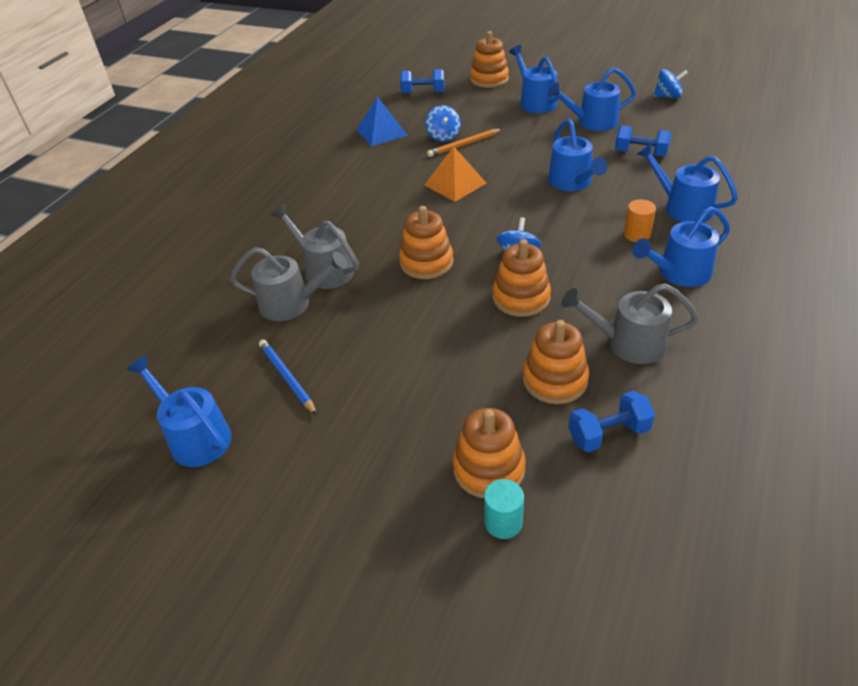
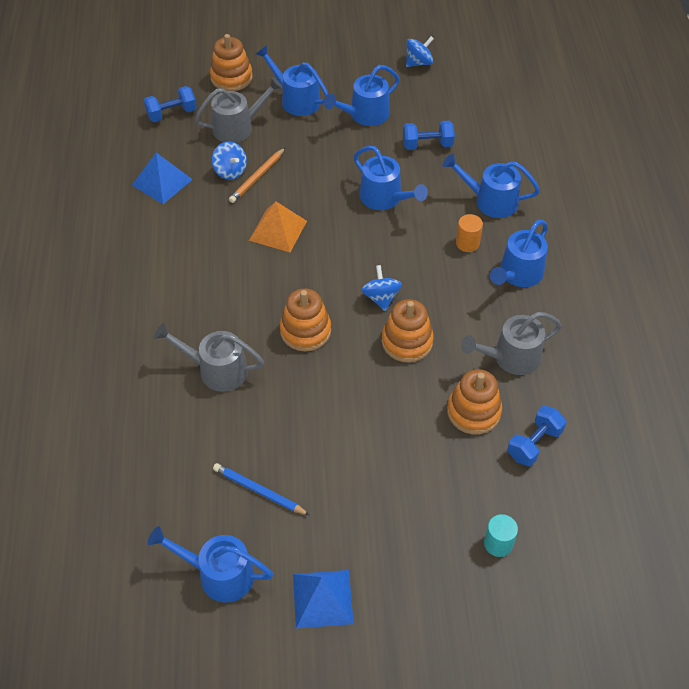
camera: 30 degrees left, 10 degrees up
grey watering can [230,247,348,321] -> grey watering can moved to [195,77,283,143]
orange stacking toy [452,408,526,498] -> none
none -> blue pyramid [293,570,354,629]

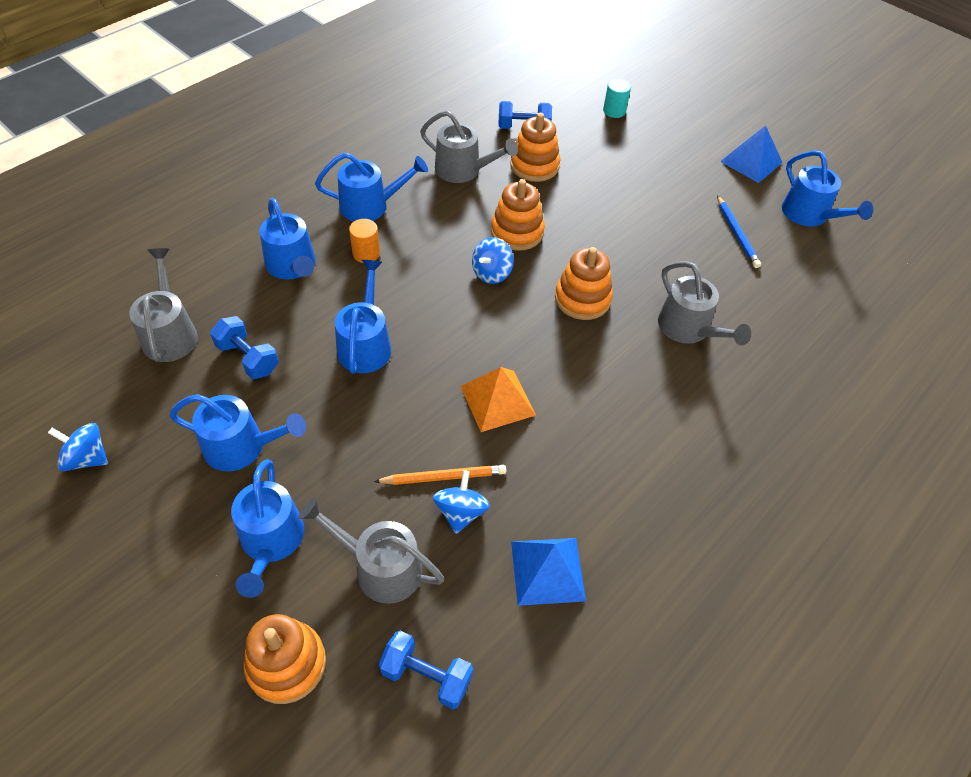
camera: 135 degrees left, 0 degrees up
none -> grey watering can [129,248,198,362]

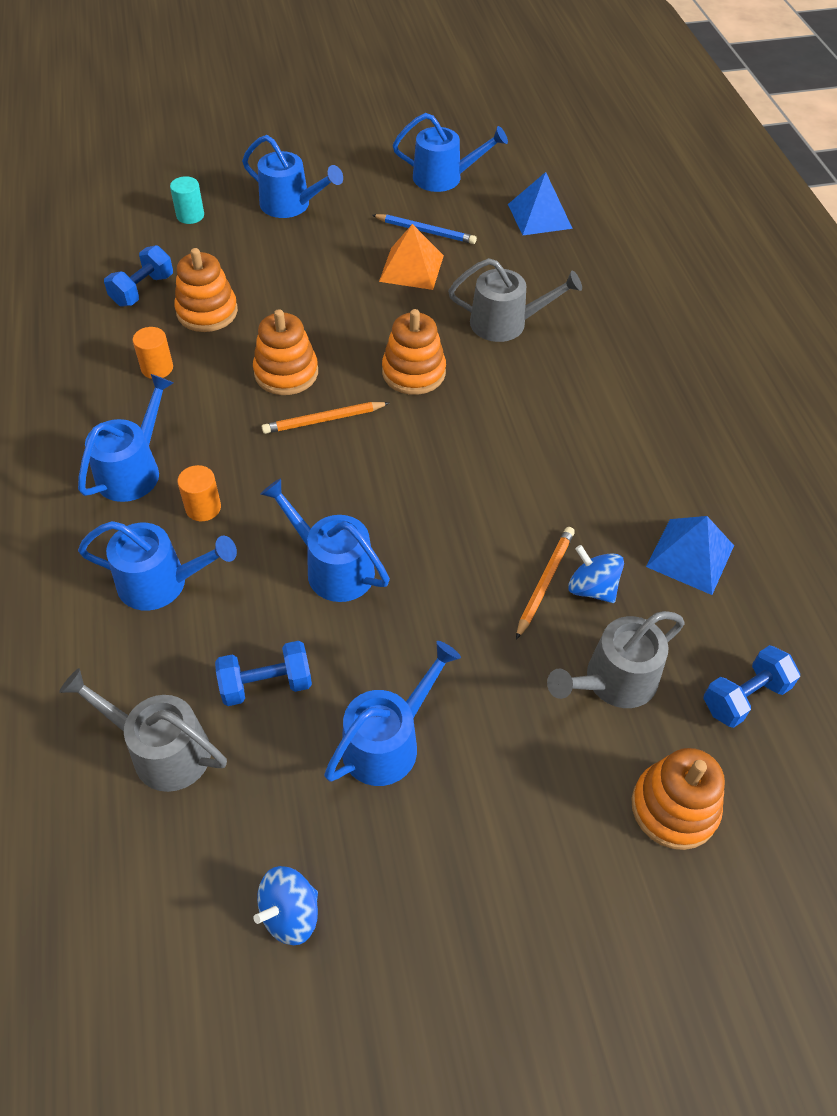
camera: 55 degrees left, 0 degrees up
blue watering can [231,459,304,598] -> blue watering can moved to [242,135,343,218]
grey watering can [420,111,518,183] -> orange cylinder [133,327,173,379]
orange pyramid [460,367,536,432] -> orange pyramid moved to [379,224,444,290]
blue spinning top [472,237,514,284] -> orange pencil [262,402,389,434]
blue pyramid [720,125,783,183] -> blue pyramid moved to [508,172,573,235]

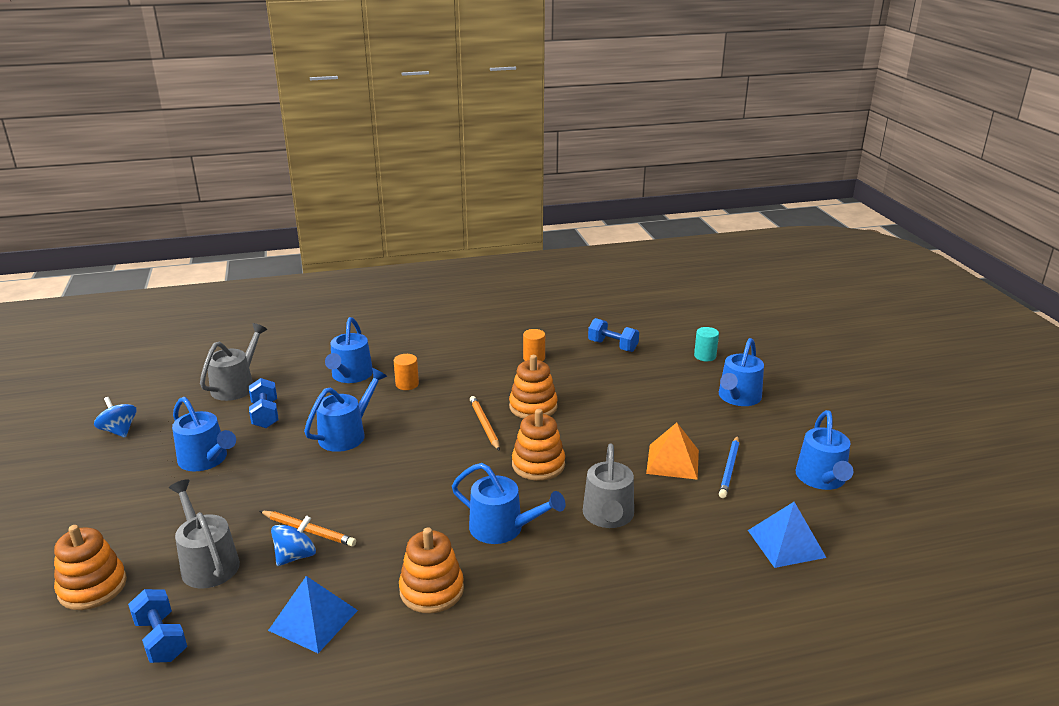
camera: 90 degrees right, 25 degrees down
blue watering can [78,374,174,502] -> blue watering can moved to [452,463,566,544]
orange stacking toy [174,248,238,332] -> orange stacking toy moved to [399,527,464,613]

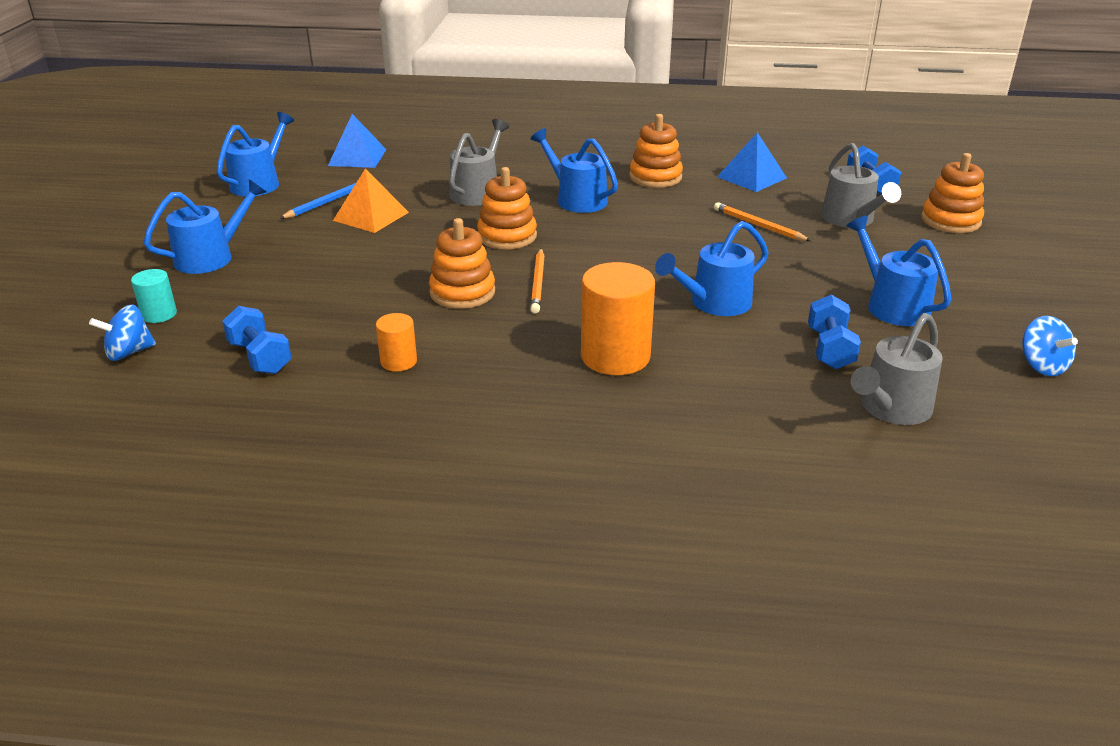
camera: 160 degrees left, 5 degrees up
blue spinning top [271,515,316,566] -> blue spinning top moved to [89,304,156,361]
blue watering can [325,317,373,383] -> none
orange cylinder [394,354,419,390] -> orange cylinder [581,262,655,375], size x1.93

